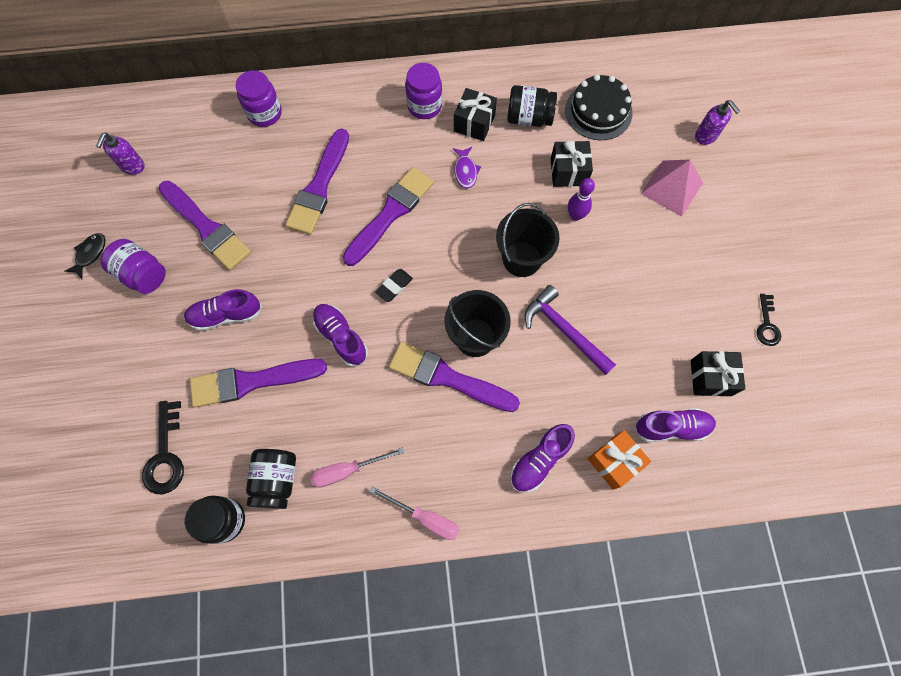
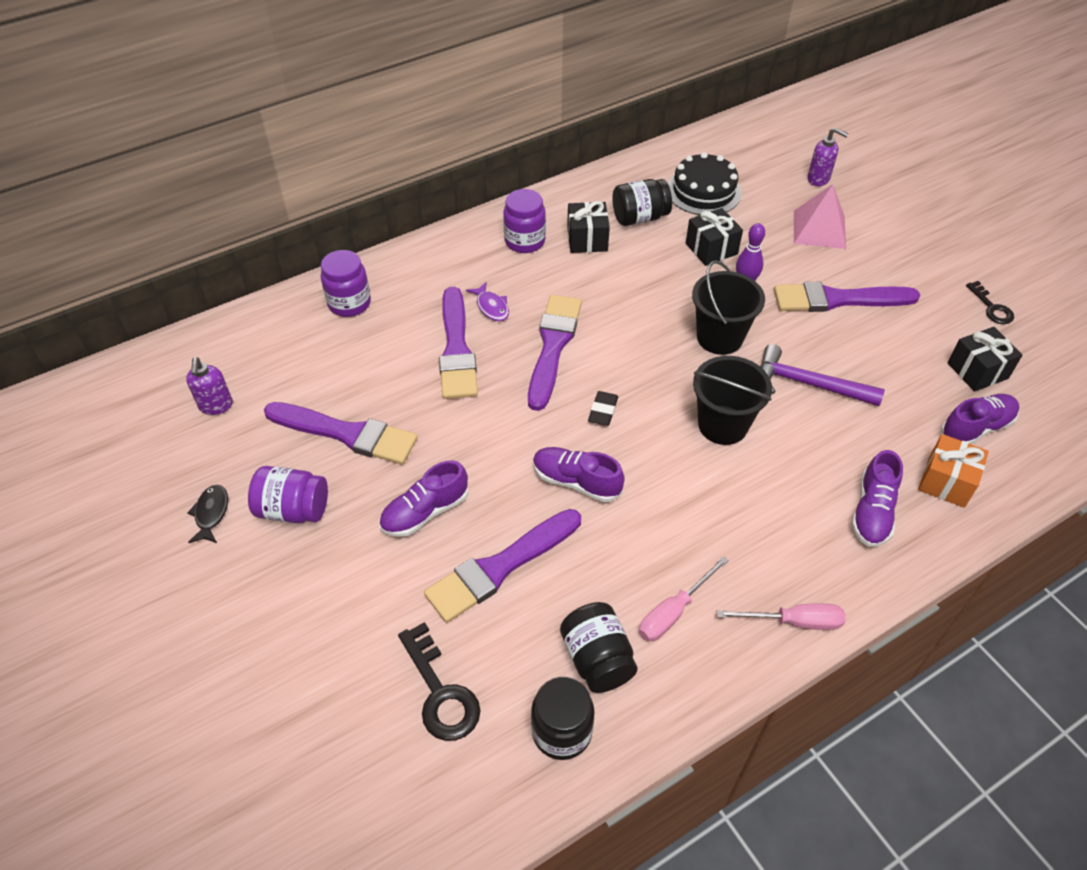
camera: 25 degrees left, 20 degrees down
purple brush [389,342,520,412] -> purple brush moved to [774,282,920,312]
purple fish [453,147,481,189] -> purple fish moved to [466,282,509,321]

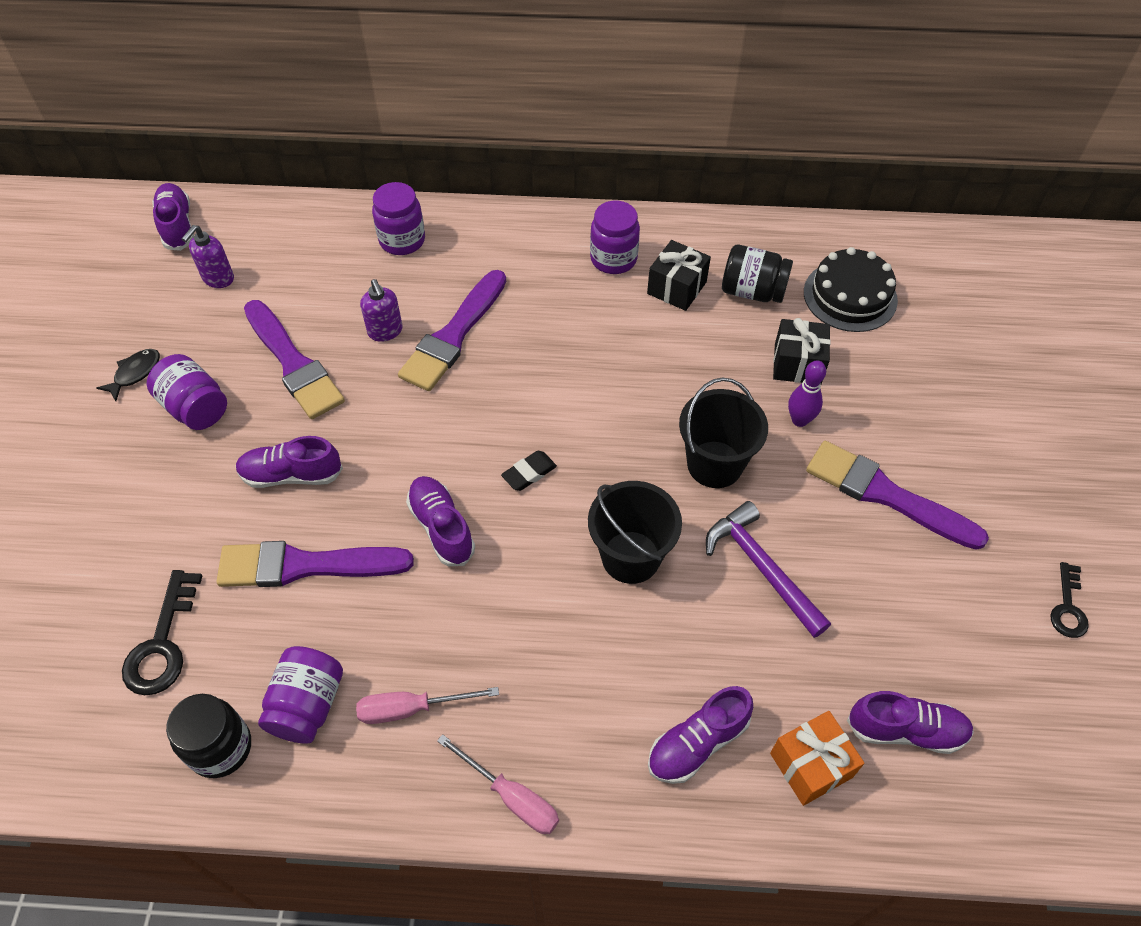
camera: 35 degrees right, 5 degrees up
purple fish [466,282,509,321] -> none
purple brush [528,295,582,411] -> none
black jar [560,602,638,693] -> purple jar [258,646,343,744]
pink pyramid [794,184,846,249] -> none
purple soap dispenser [807,127,848,186] -> purple soap dispenser moved to [360,279,403,342]
black gift [947,327,1022,392] -> none
none -> purple shoe [152,183,194,251]

